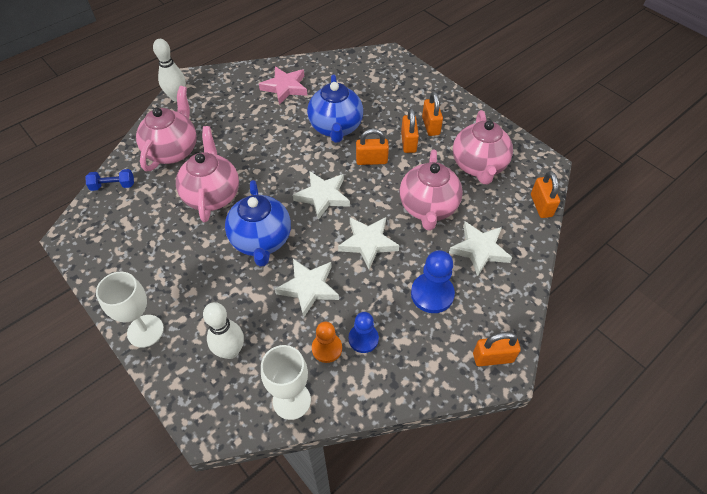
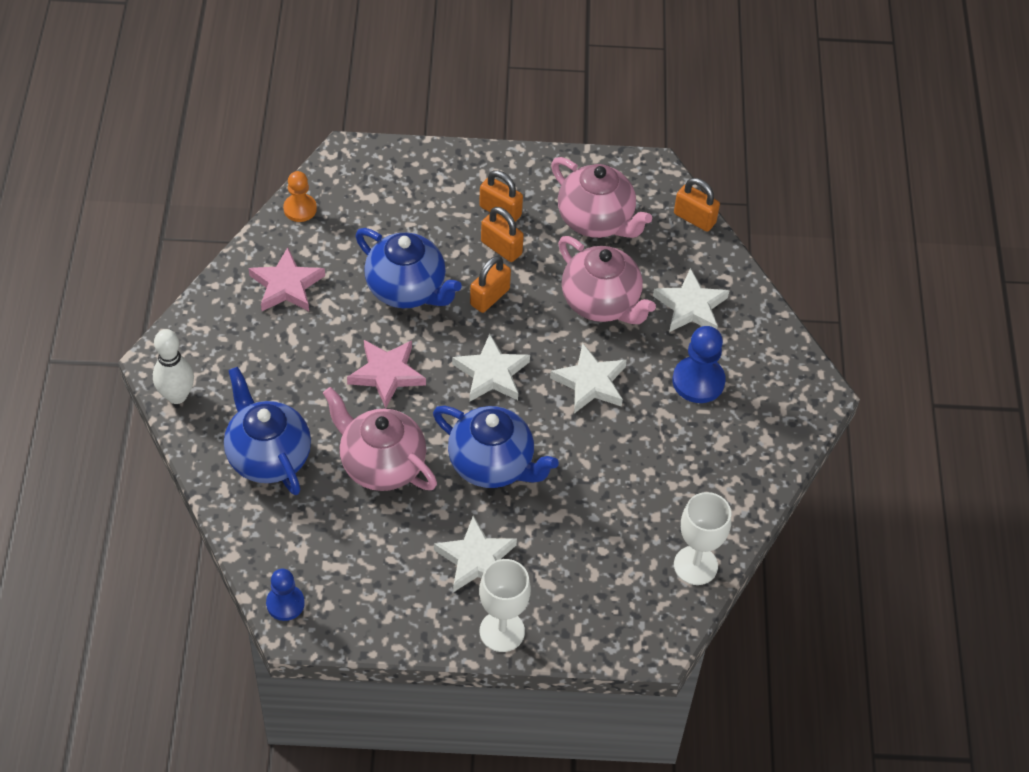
camera: 50 degrees left, 0 degrees up
blue dumbbell [85,169,134,191] -> none
pink teapot [136,86,197,171] -> blue teapot [224,367,311,495]
white bowling pin [203,302,244,359] -> none
white star [275,259,339,317] -> white star moved to [434,516,517,592]
orange pawn [312,321,342,363] -> orange pawn moved to [283,171,317,222]
blue pawn [349,312,379,353] -> blue pawn moved to [266,569,305,621]
orange padlock [473,332,521,366] -> none
none -> pink star [347,340,426,408]

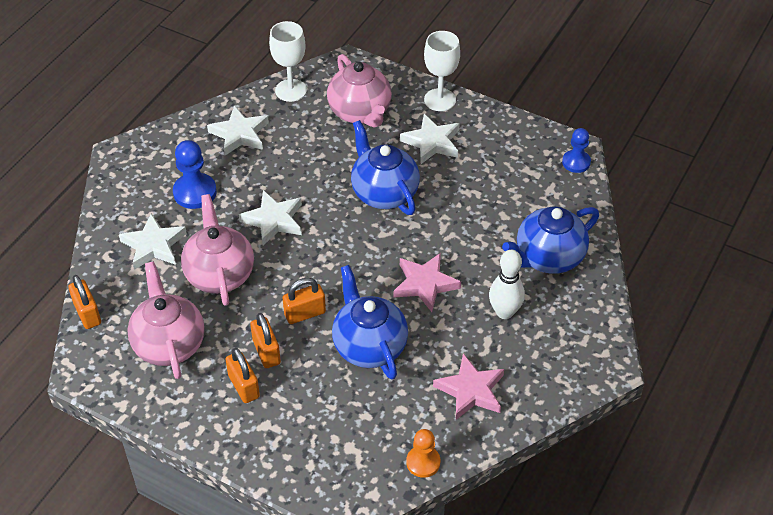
camera: 150 degrees left, 5 degrees down
white bowling pin [153,329,194,404] -> white bowling pin moved to [489,250,525,319]
blue teapot [224,367,311,495] -> blue teapot turned 60 degrees clockwise [502,206,599,274]
pink teapot [323,387,437,491] -> pink teapot moved to [327,54,392,128]
white star [452,334,530,402] -> white star moved to [207,105,269,155]

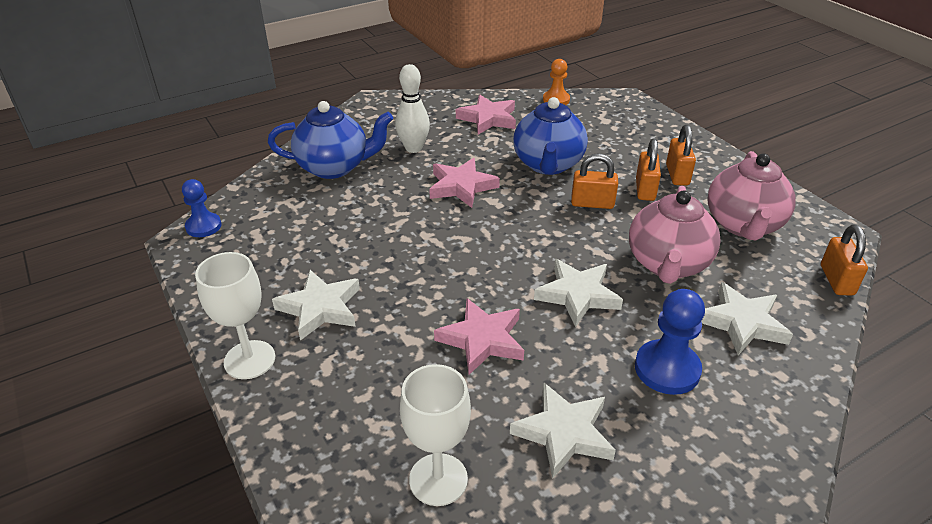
camera: 150 degrees left, 10 degrees down
pink teapot [327,54,392,128] -> none
blue teapot [351,120,420,215] -> none
none -> pink star [434,298,524,375]

